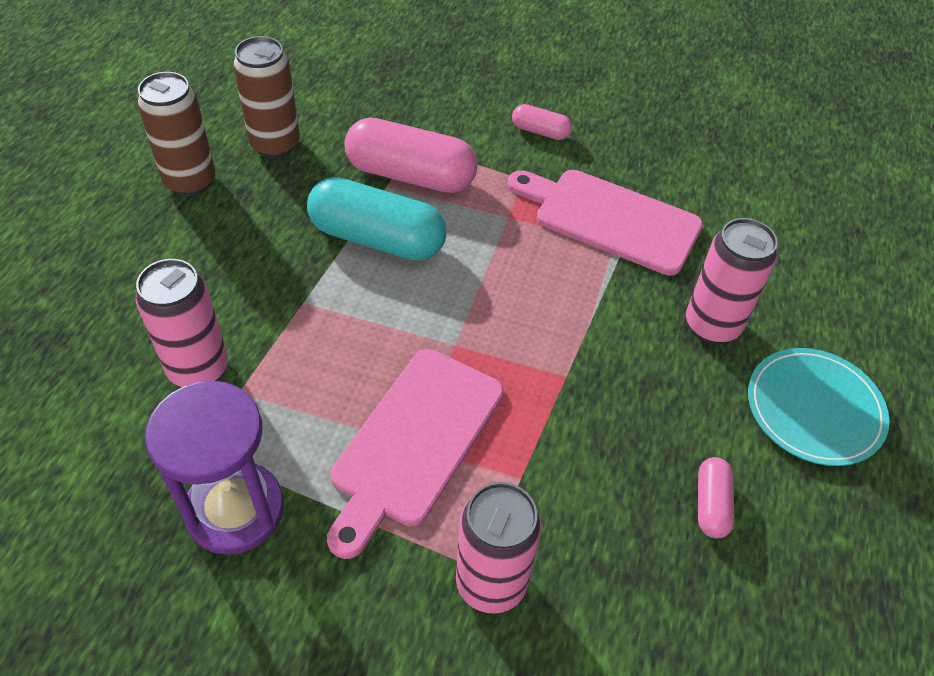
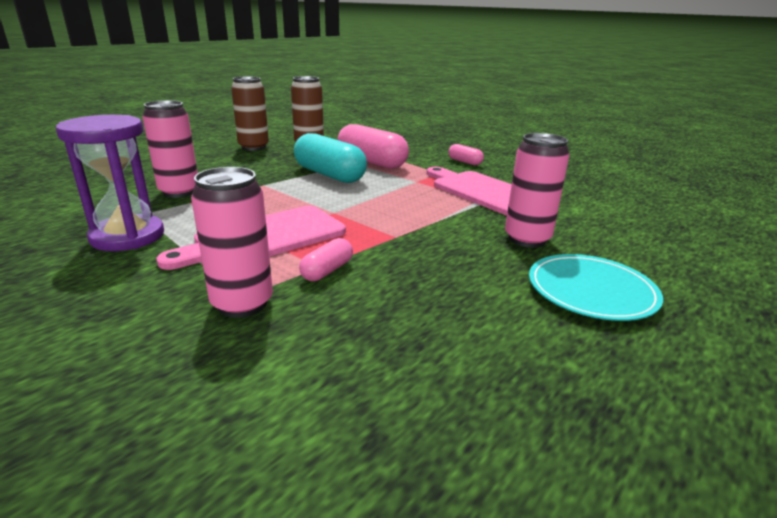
camera: 25 degrees right, 25 degrees down
pink capsule [698,457,734,538] -> pink capsule moved to [299,238,353,281]

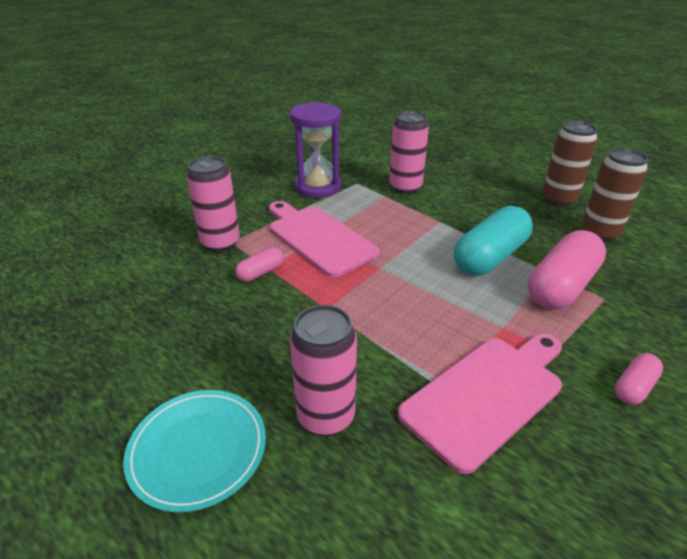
camera: 90 degrees right, 10 degrees up
pink capsule [299,238,353,281] -> pink capsule turned 75 degrees counterclockwise [235,247,284,282]

